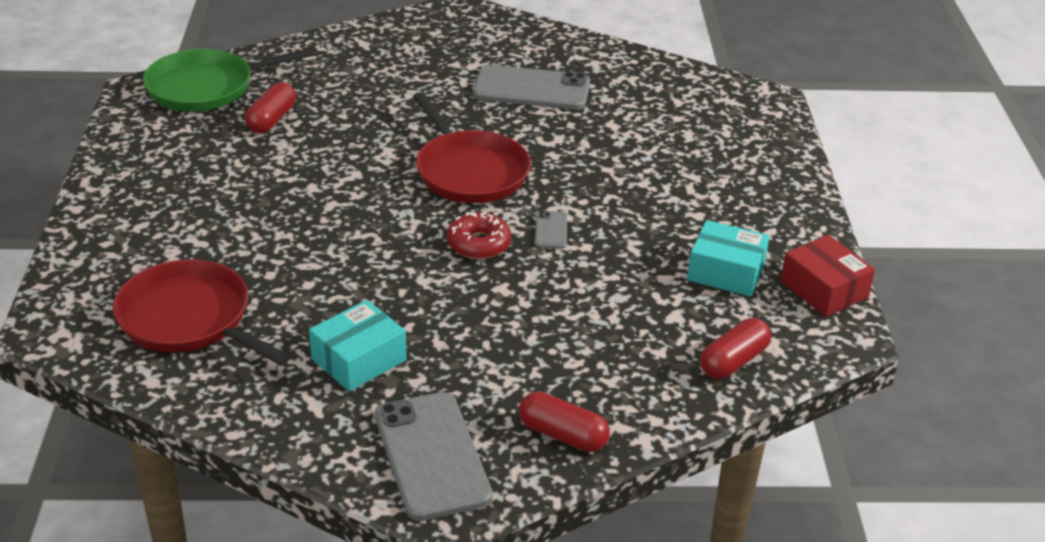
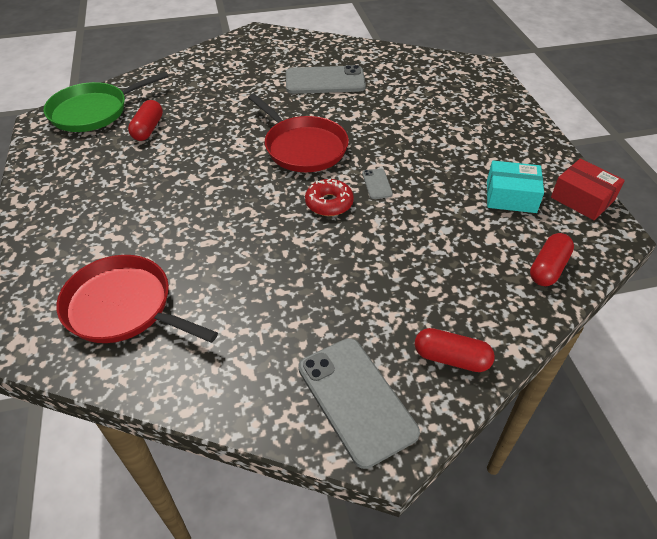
camera: 10 degrees left, 10 degrees up
turquoise box [309,300,407,392] -> none

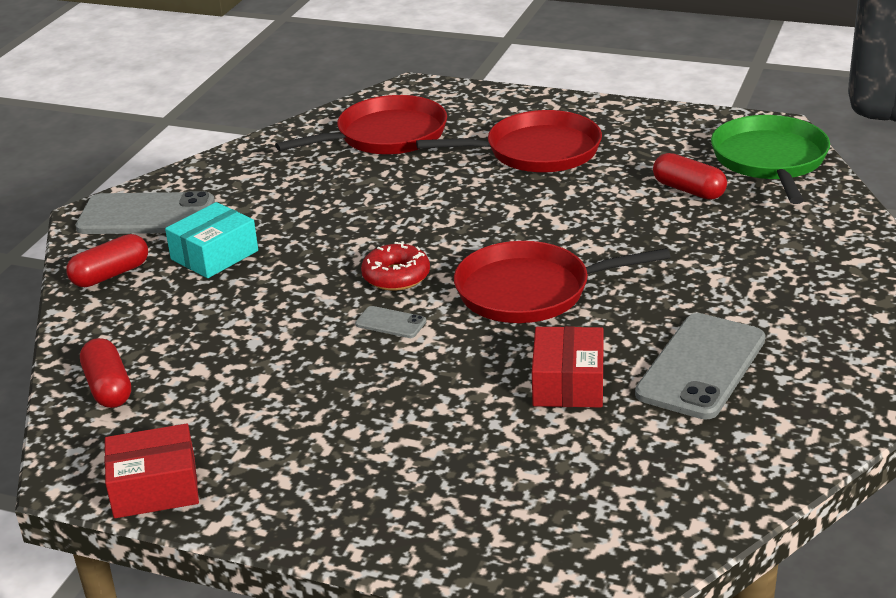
camera: 125 degrees right, 15 degrees down
turquoise box [487,161,544,213] -> turquoise box moved to [165,202,258,278]
none -> red pan [416,110,602,173]
none -> red box [532,326,604,408]

